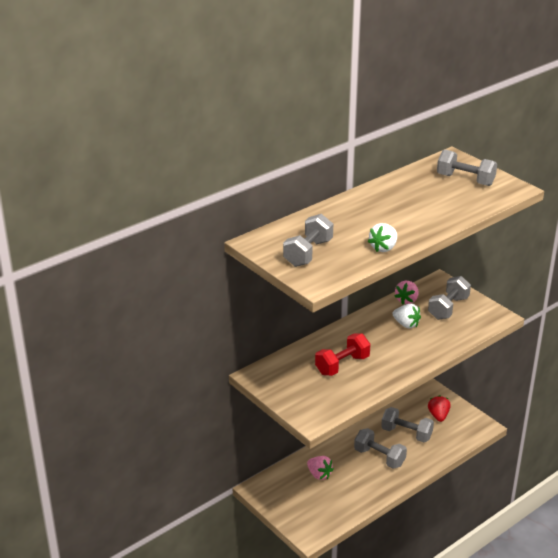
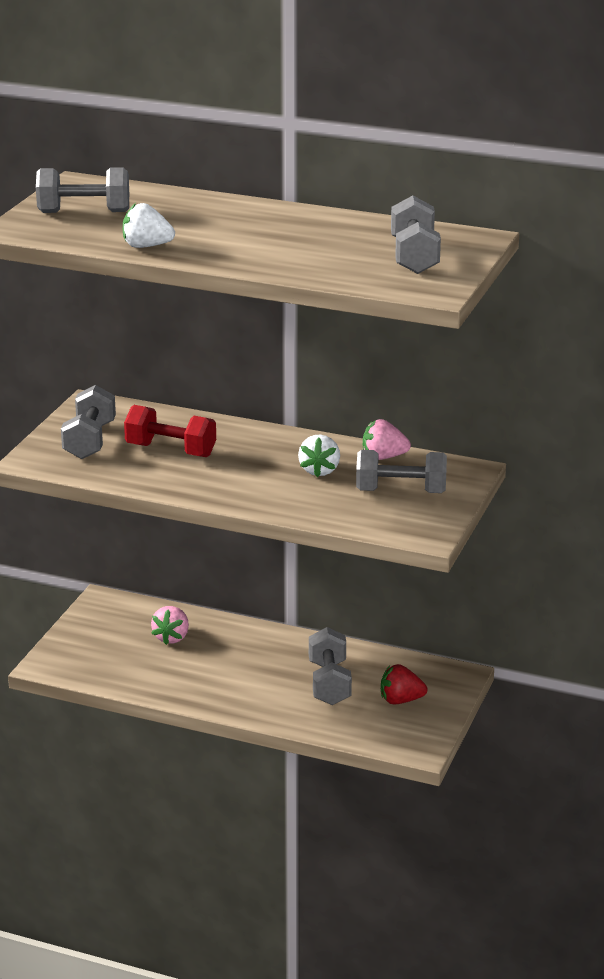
camera: 60 degrees right, 5 degrees down
grey dumbbell [354,428,407,469] -> grey dumbbell moved to [61,385,116,459]
red strawberry [428,395,451,422] -> red strawberry turned 150 degrees counterclockwise [381,664,427,705]

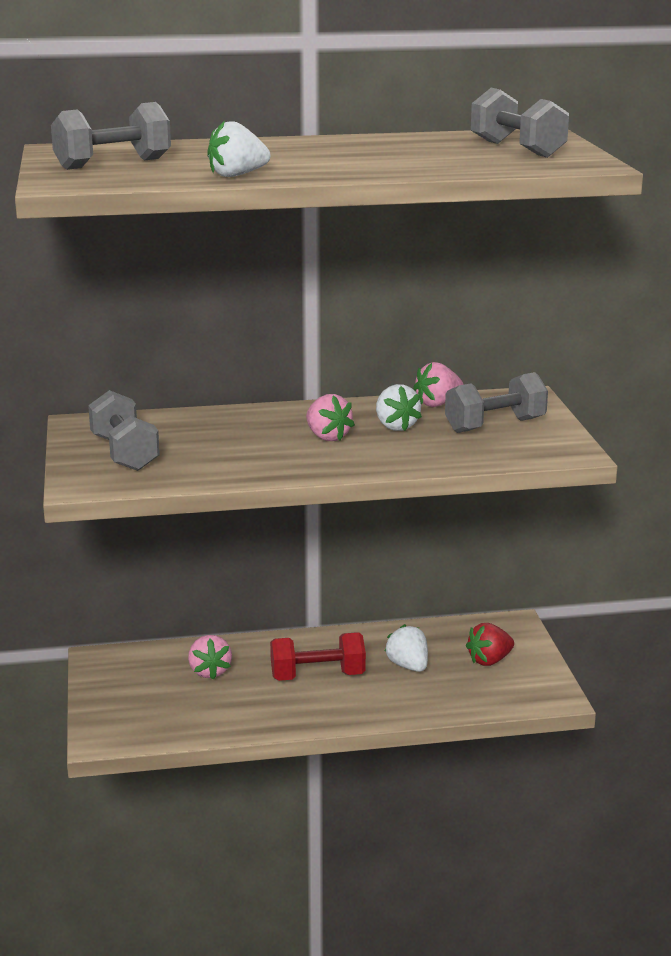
camera: 30 degrees left, 5 degrees down
red dumbbell [124,405,216,457] -> red dumbbell moved to [270,632,366,681]
grey dumbbell [309,627,352,705] -> white strawberry [385,624,428,672]
none -> pink strawberry [306,394,355,441]

